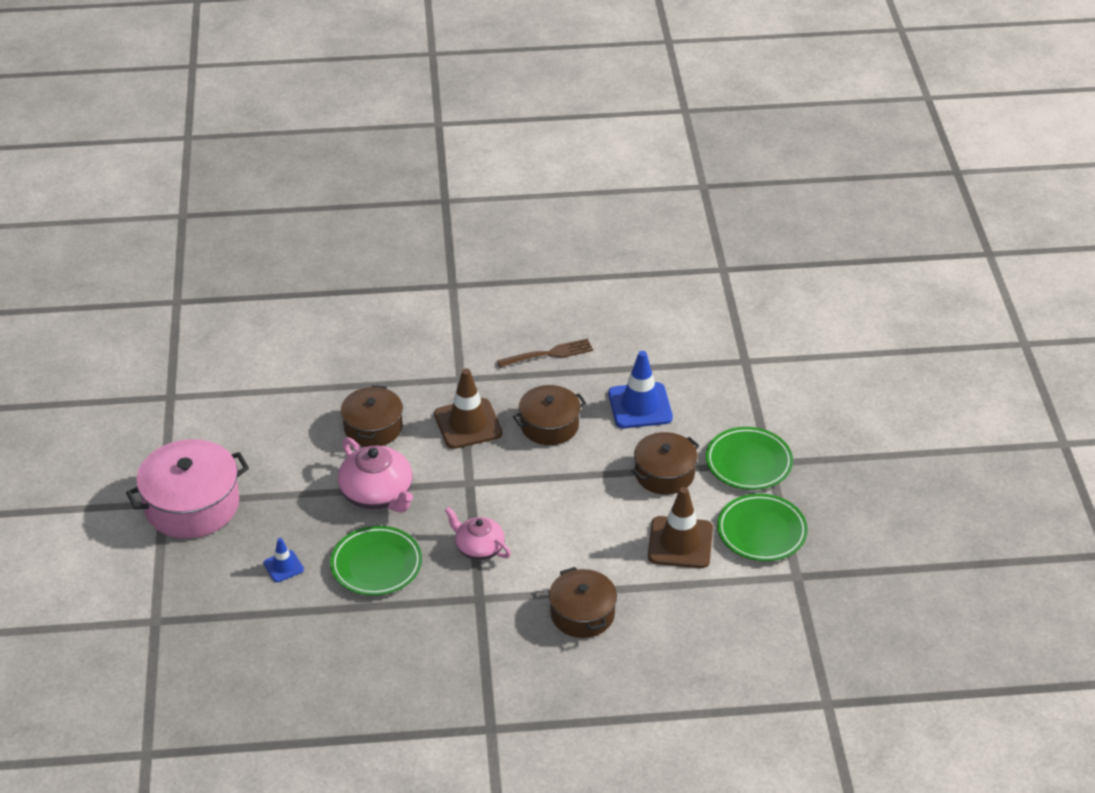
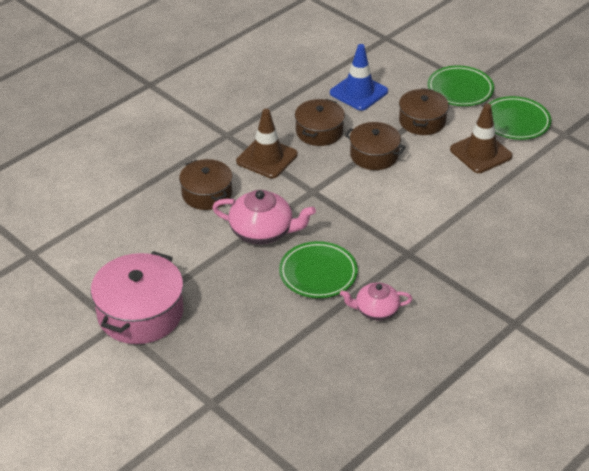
camera: 40 degrees left, 0 degrees up
blue traffic cone [263,538,304,582] -> none
pink teapot [445,507,511,560] -> pink teapot moved to [340,282,412,321]
brown fork [497,339,593,368] -> none
brown pot [549,567,617,638] -> brown pot moved to [345,122,406,170]

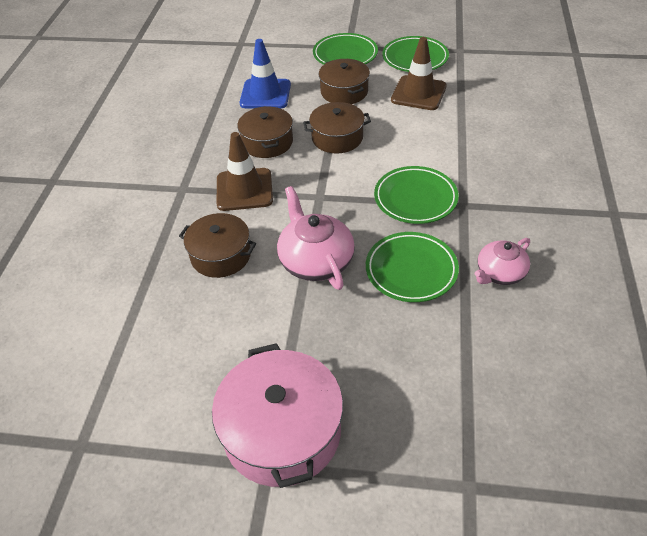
camera: 35 degrees left, 5 degrees up
pink teapot [212,190,316,244] -> pink teapot turned 90 degrees counterclockwise [277,186,355,290]
none -> green plate [374,166,459,224]

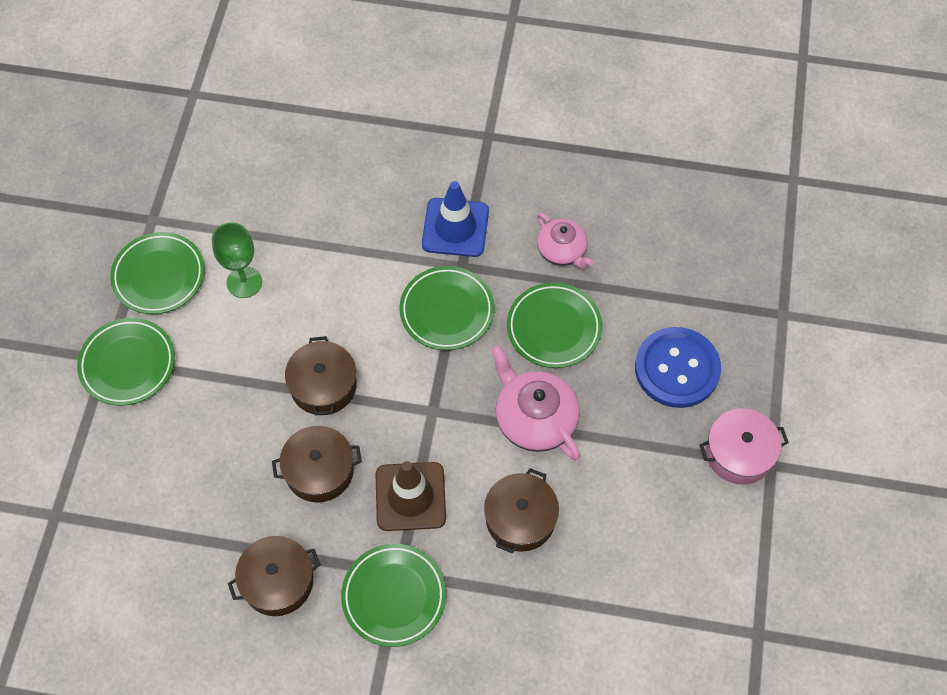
camera: 90 degrees left, 15 degrees up
pink pot [212,343,343,488] -> pink pot [700,408,789,485], size x0.65
blue traffic cone [240,39,291,108] -> blue traffic cone moved to [422,181,489,257]
pink teapot [277,186,355,290] -> pink teapot turned 75 degrees clockwise [491,345,580,460]
brown pot [319,59,370,104] -> brown pot moved to [228,536,321,616]
brown traffic cone [391,37,447,110] -> green goblet [212,222,262,298]
none -> green plate [341,544,446,647]
none -> blue button [635,327,721,408]

